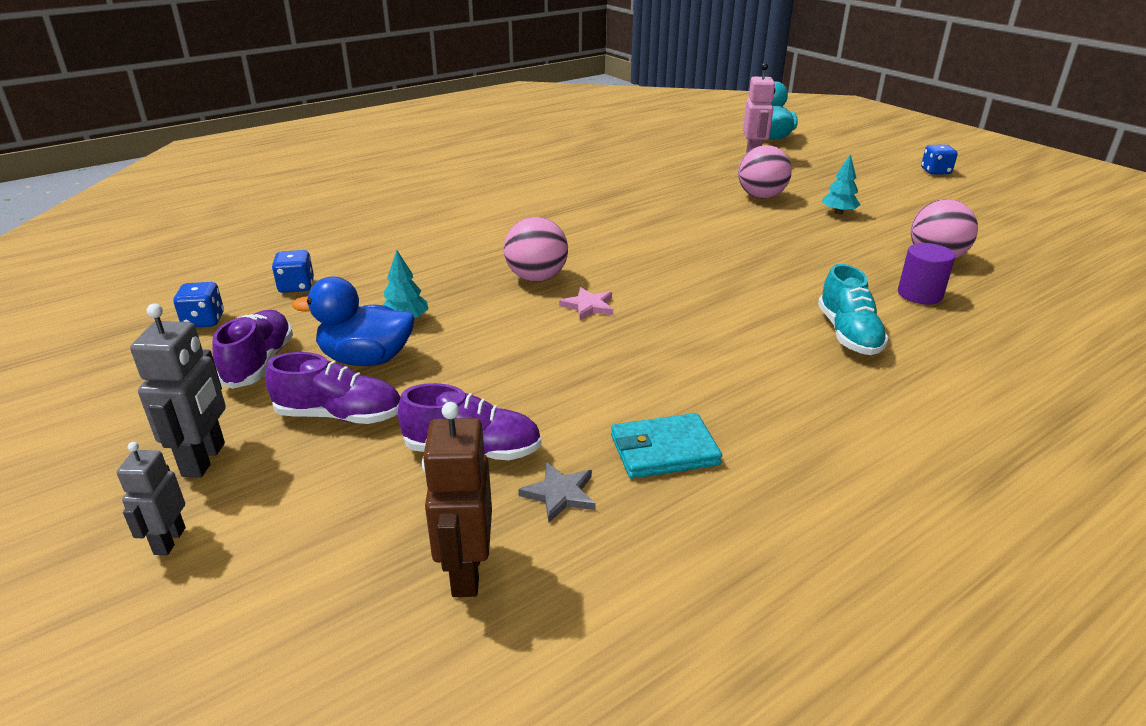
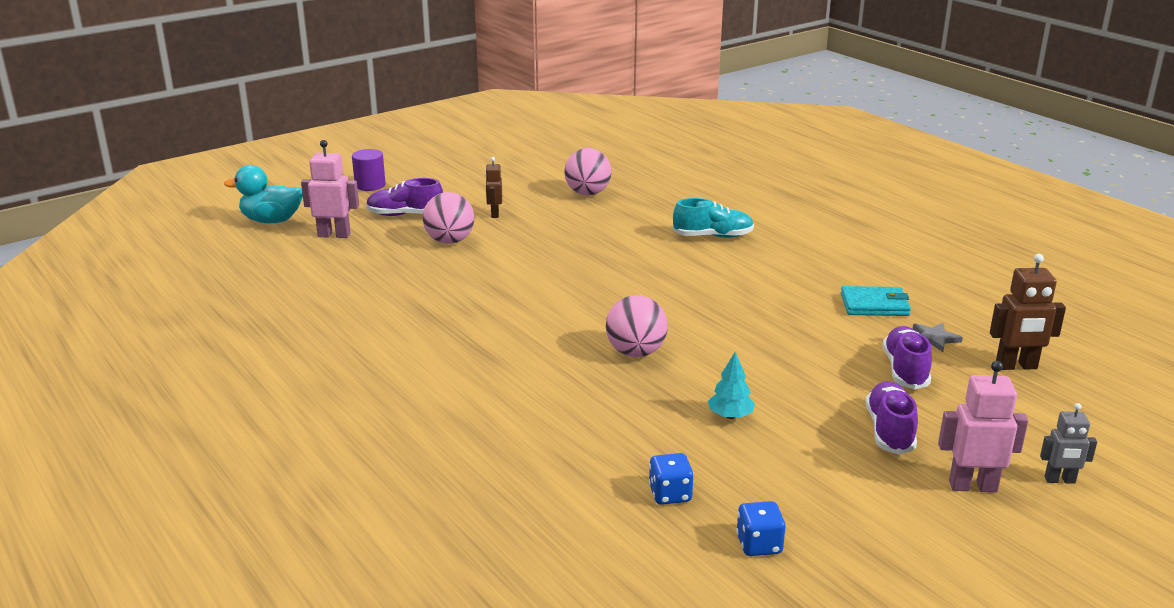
camera: 90 degrees left, 5 degrees down
grey robot [130,304,226,478] -> pink robot [938,361,1028,492]
purple shoe [212,310,293,389] -> purple shoe moved to [366,178,443,216]
blue duck [292,277,415,366] -> none
pink star [559,287,613,320] -> none
turquoise wallet [611,413,722,479] -> turquoise wallet turned 75 degrees counterclockwise [841,286,911,316]
turquoise tree [822,154,860,214] -> brown robot [485,157,502,218]
purple cylinder [898,243,955,305] -> purple cylinder moved to [352,149,385,191]
blue dice [921,145,958,175] -> none

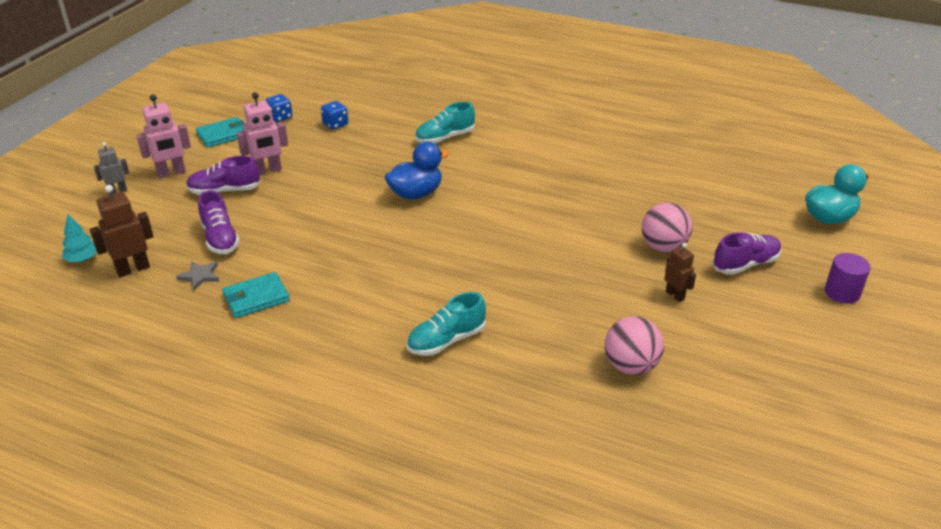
camera: 150 degrees right, 10 degrees up
pink robot [301,140,359,238] -> pink robot moved to [237,92,288,175]
pink ball [606,295,668,357] -> blue duck [384,142,450,200]
turquoise tree [708,352,755,419] -> turquoise tree moved to [62,214,97,262]
purple shoe [865,381,918,455] -> purple shoe turned 105 degrees clockwise [186,156,261,195]
none -> turquoise wallet [196,117,245,148]
none -> turquoise shoe [415,102,475,143]

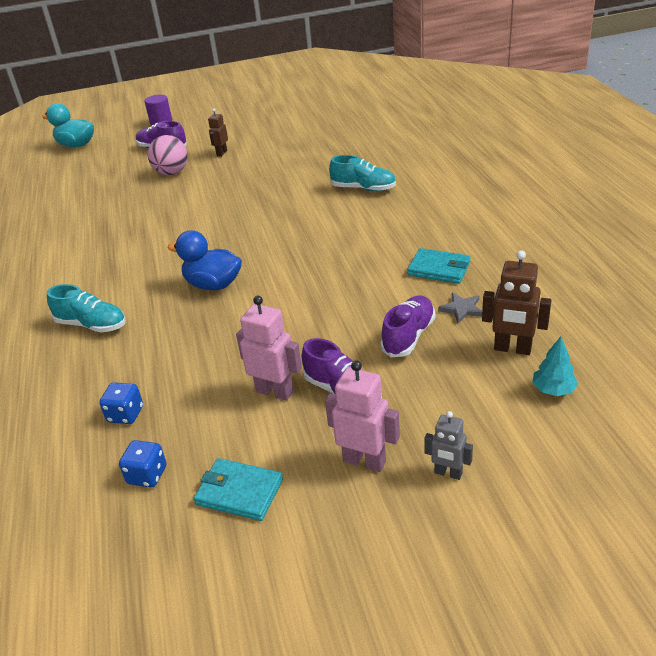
camera: 125 degrees left, 0 degrees up
pink ball [605,316,664,375] -> none

